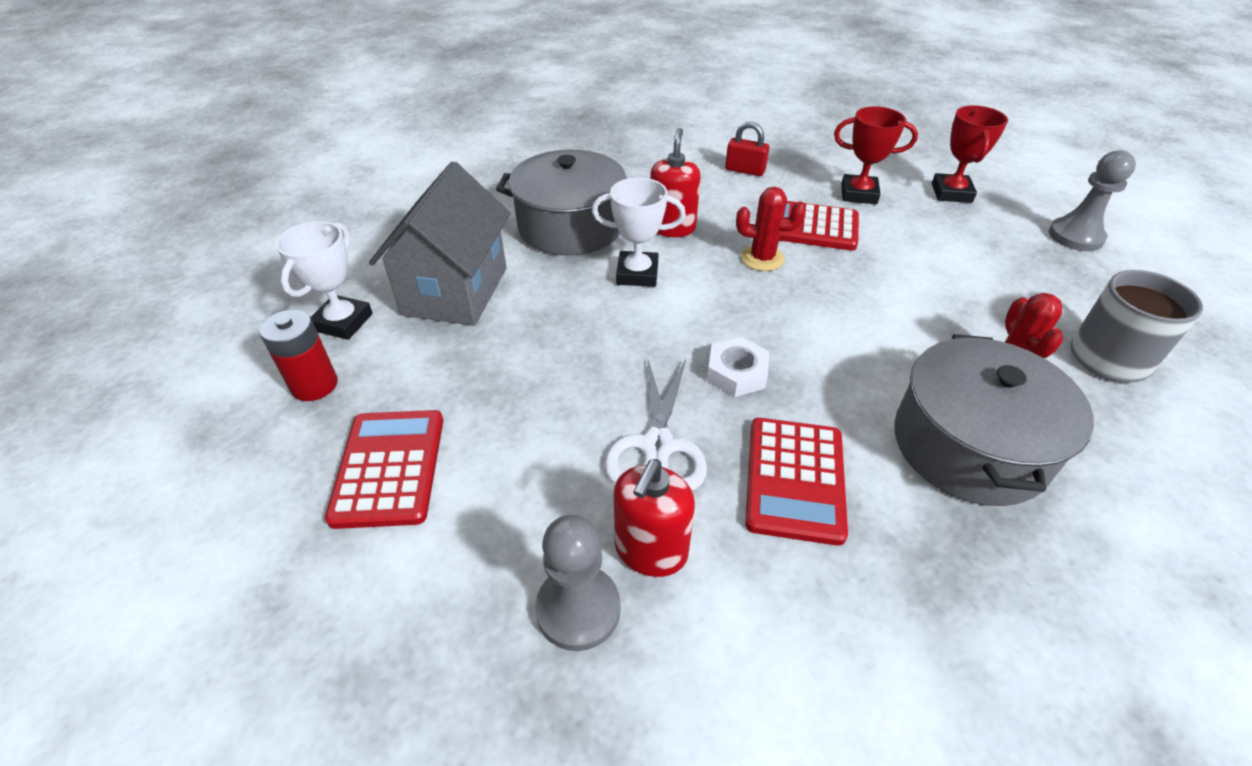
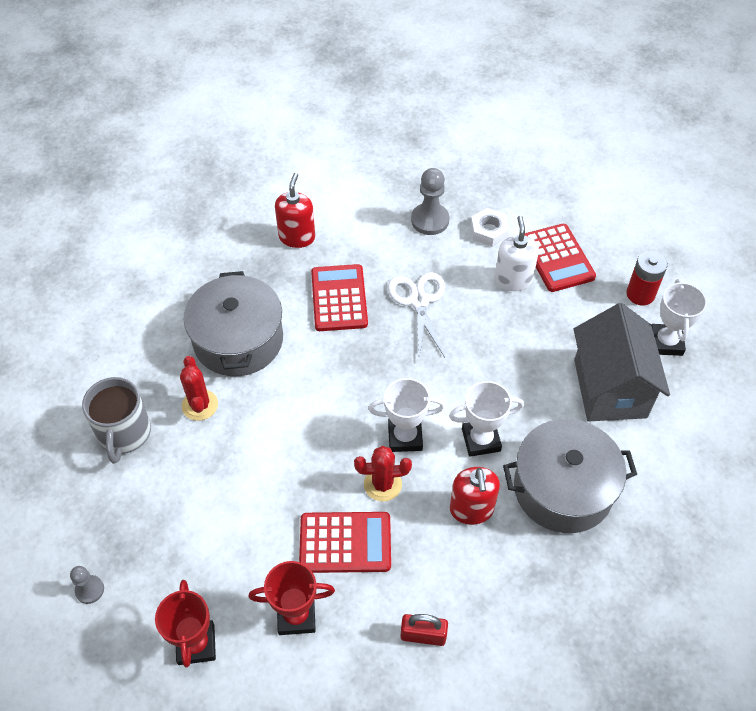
camera: 165 degrees right, 10 degrees up
red soap dispenser [614,459,695,577] -> red soap dispenser moved to [275,173,315,248]
white nut [707,337,769,397] -> white nut moved to [471,208,510,247]
grey pawn [1049,150,1136,251] -> grey pawn [70,566,104,604], size x0.58
none -> white trophy [368,378,445,452]
none -> white soap dispenser [495,216,539,291]

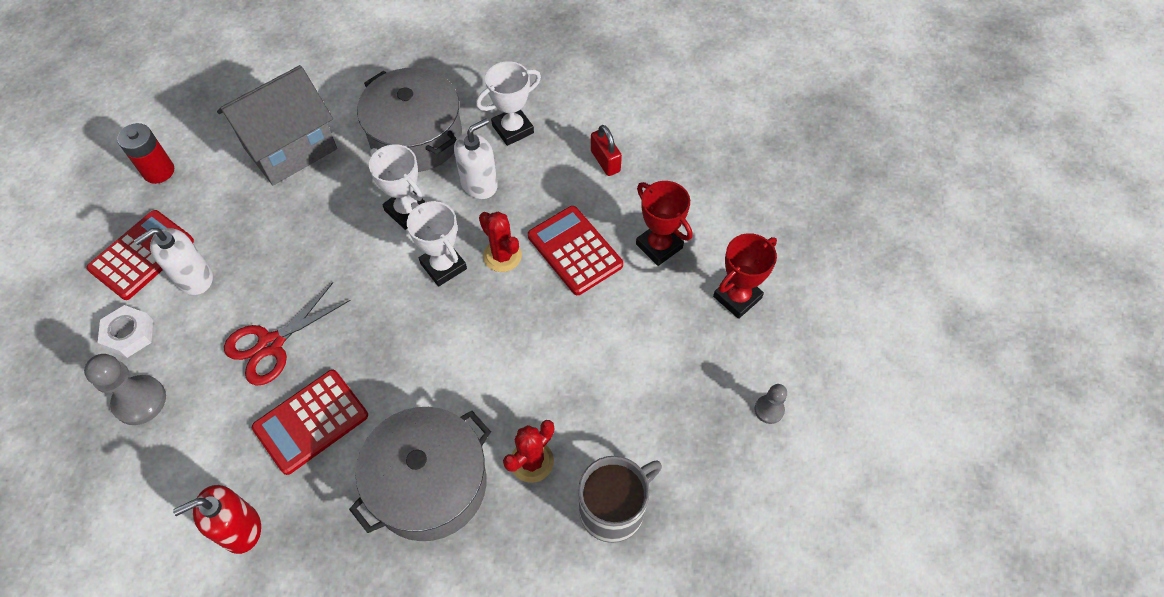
camera: 125 degrees left, 5 degrees up
white scissors [388,272,445,358] -> red scissors [224,282,351,386]
red soap dispenser [450,467,500,525] -> white soap dispenser [454,118,498,199]
white trophy [651,279,707,356] -> white trophy moved to [476,61,541,146]

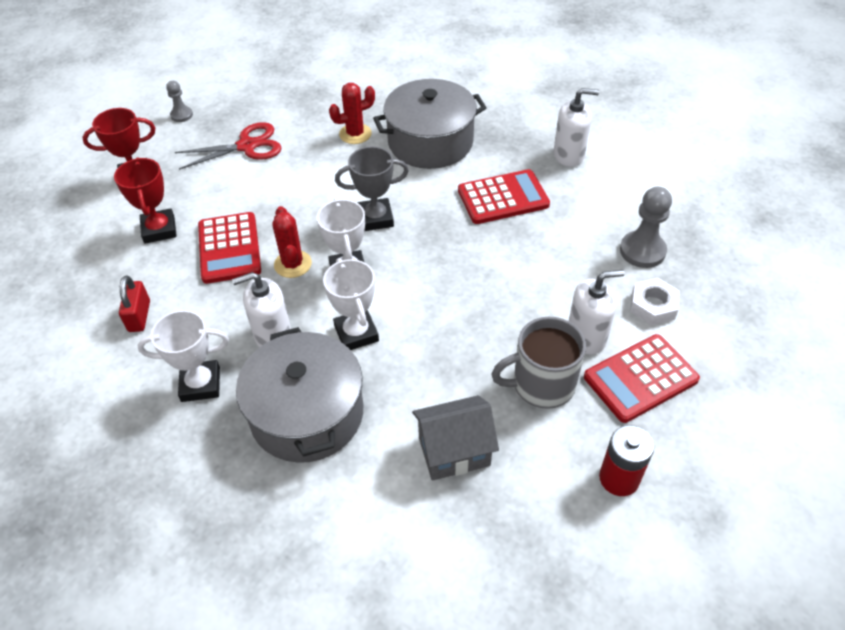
camera: 155 degrees left, 10 degrees down
red soap dispenser [173,485,261,554] -> white soap dispenser [554,88,599,167]
grey house [217,65,337,185] -> grey house [412,395,499,481], size x0.65
red scissors [224,282,351,386] -> red scissors moved to [175,122,282,170]
grey mug [578,456,662,543] -> grey mug moved to [491,317,586,409]
none -> grey trophy [335,146,409,231]

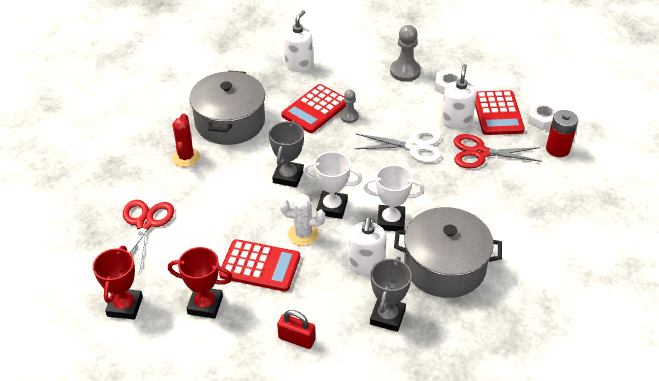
camera: 65 degrees left, 5 degrees down
white trophy [138,310,229,402] -> grey trophy [370,257,412,332]
grey pawn [166,81,193,122] -> grey pawn moved to [340,90,359,123]
red cactus [272,206,312,278] -> white cactus [280,194,325,246]
grey house [412,395,499,481] -> none
red calculator [458,169,550,224] -> red calculator turned 150 degrees counterclockwise [281,84,346,133]
grey mug [491,317,586,409] -> red scissors [454,134,542,168]
none -> white scissors [354,129,441,163]
none -> white nut [528,101,560,130]

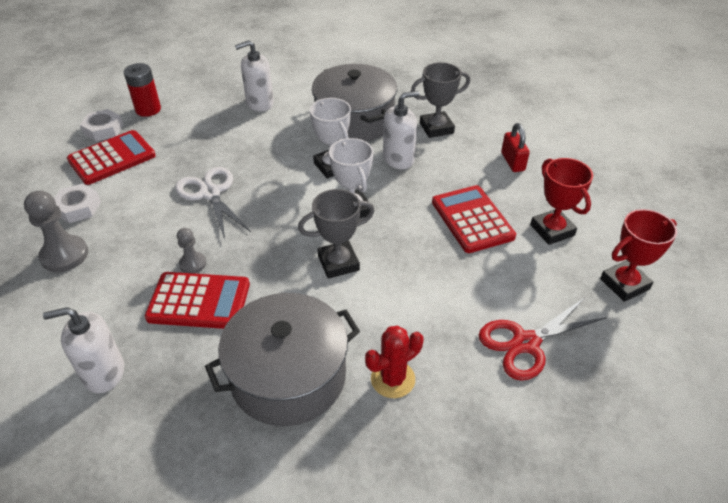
camera: 125 degrees left, 0 degrees up
white cactus [280,194,325,246] -> none
white soap dispenser [441,64,477,129] -> white soap dispenser moved to [235,40,274,111]
red scissors [454,134,542,168] -> none

